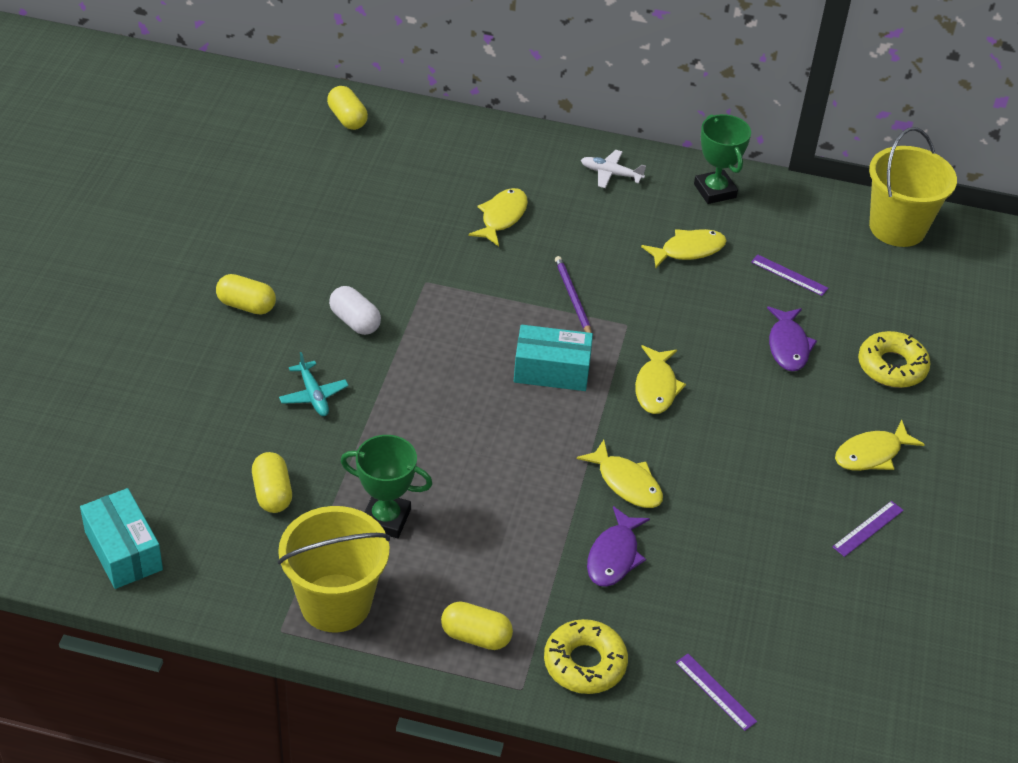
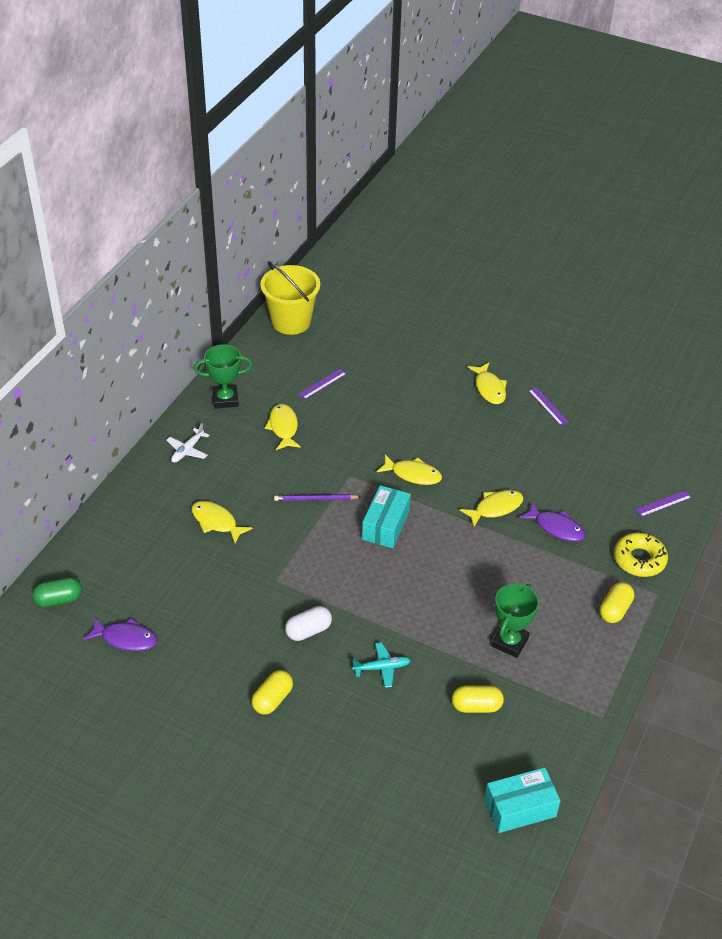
camera: 75 degrees left, 0 degrees up
yellow bucket [278,506,390,632] -> none
yellow capsule [327,86,368,130] -> green capsule [32,577,82,607]
purple fish [767,306,817,371] -> purple fish moved to [84,617,157,651]
yellow donut [858,331,931,388] -> none

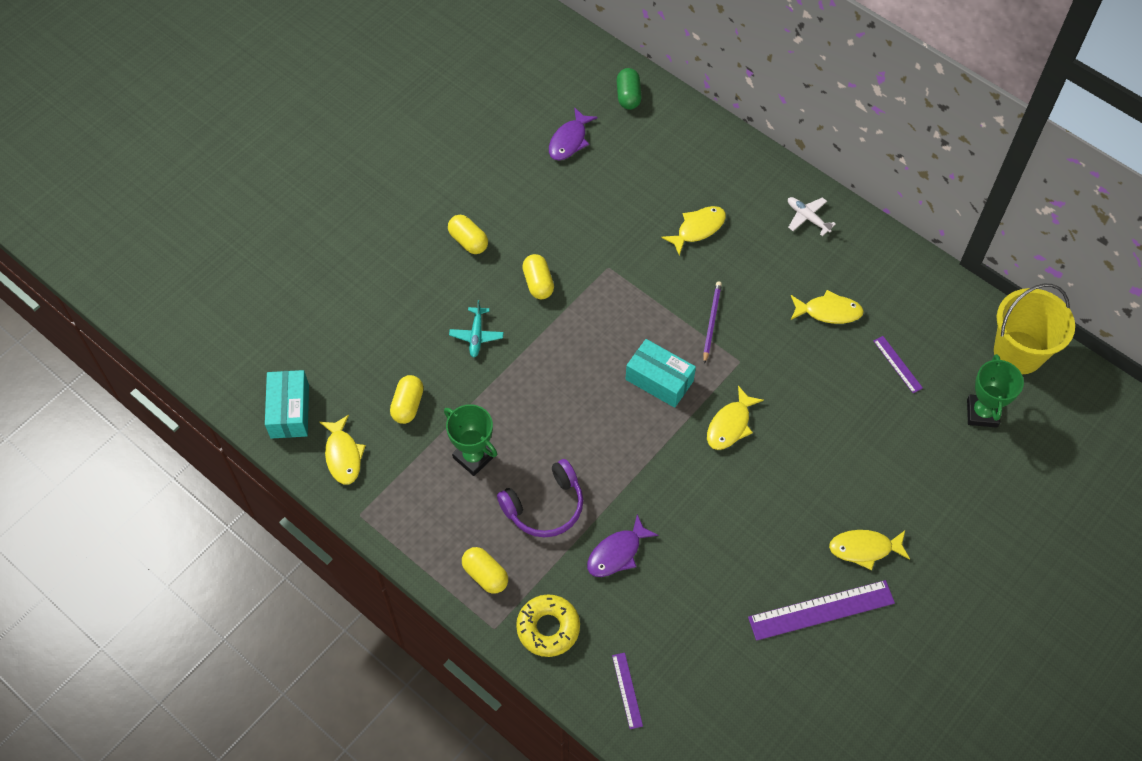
camera: 105 degrees right, 15 degrees up
green trophy [194,344,252,409] -> green trophy moved to [967,354,1024,428]
white capsule [285,606,332,641] -> yellow capsule [522,254,554,299]
yellow fish [460,490,523,527] -> yellow fish moved to [320,415,366,484]
purple ruler [528,387,569,426] -> purple ruler [748,580,895,641], size x1.95
none -> purple headphones [497,459,583,537]

